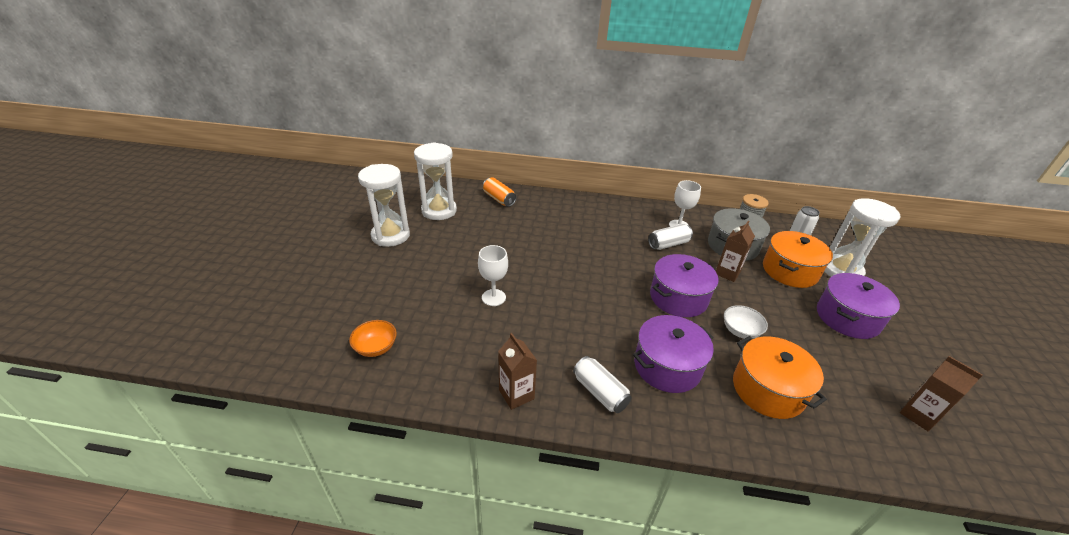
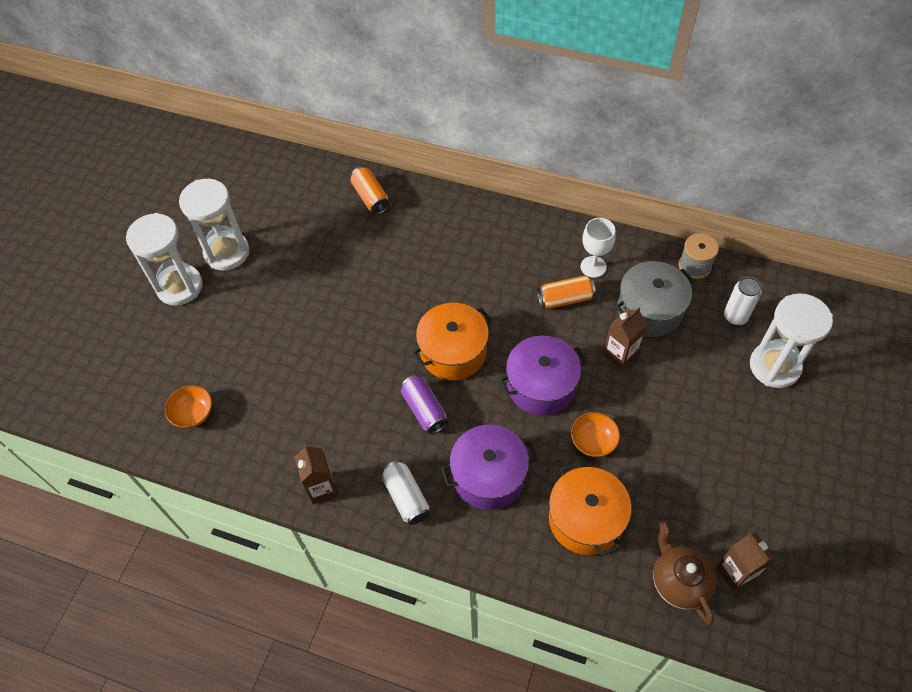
camera: 15 degrees right, 20 degrees up
white hourglass [414,142,457,220] -> white hourglass moved to [126,213,203,306]
white goblet [478,245,508,306] -> none
white can [648,224,693,250] -> orange can [537,275,596,309]
white bowl [724,305,768,339] -> orange bowl [571,412,620,457]
orange pot [763,231,833,288] -> orange pot moved to [412,303,492,380]
purple pot [817,273,900,339] -> none
none -> purple can [401,375,448,434]
none -> brown teapot [653,522,717,625]

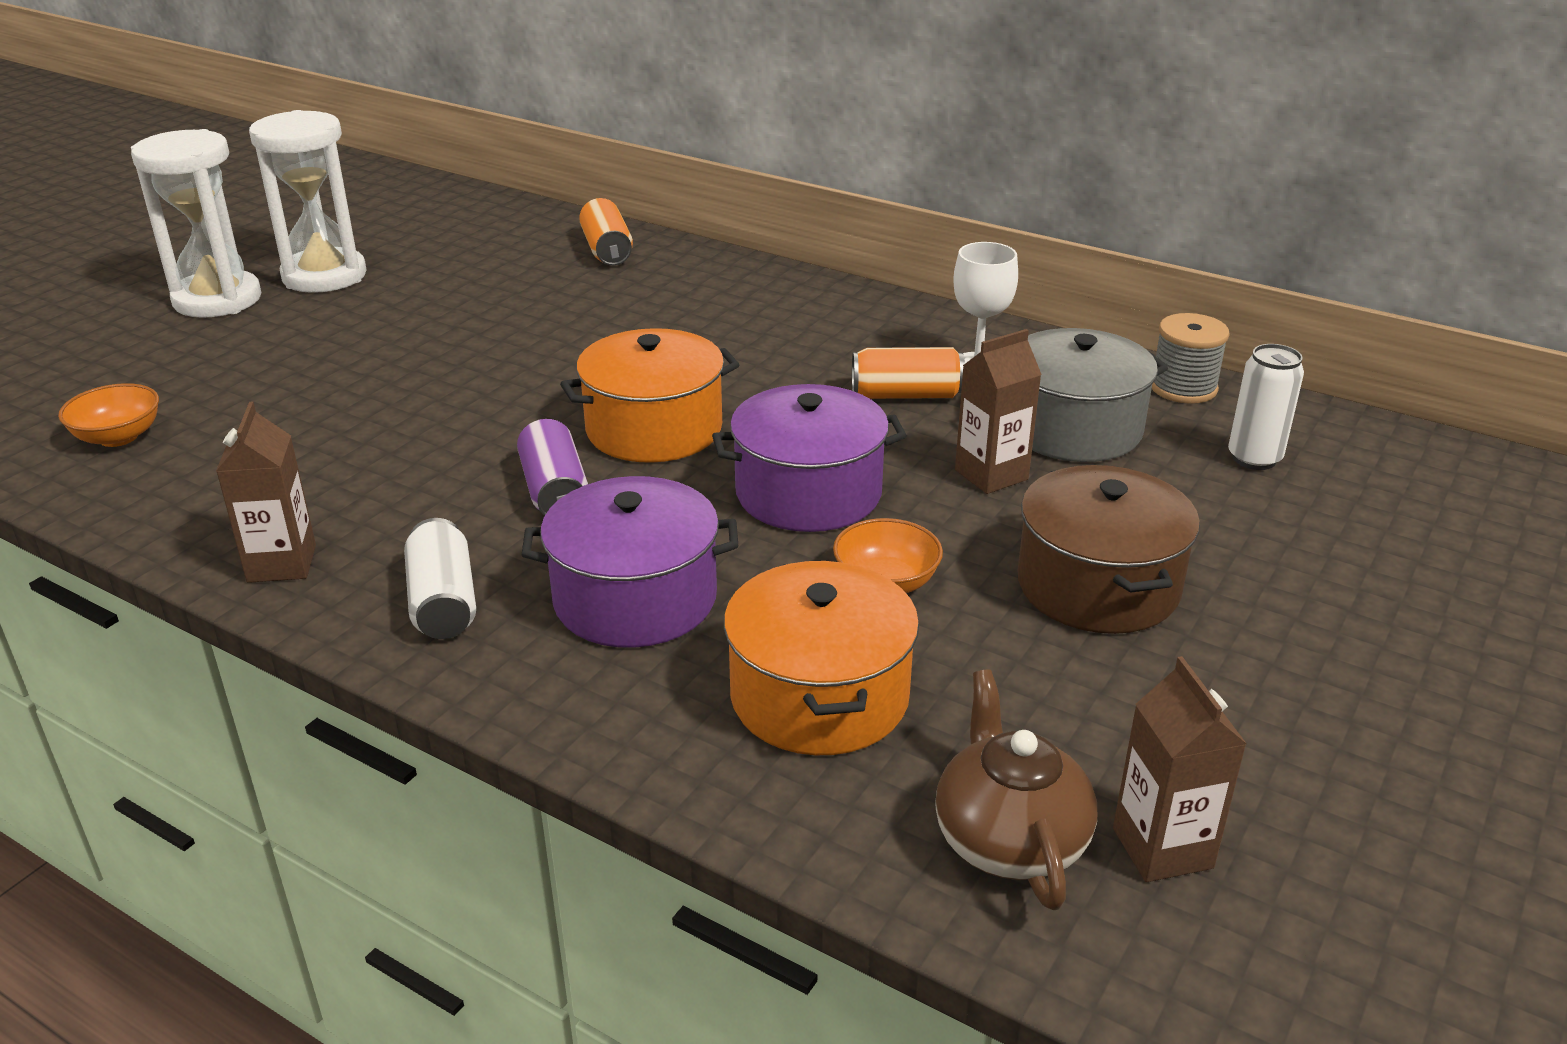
camera: 10 degrees right, 25 degrees down
white hourglass [750,293,833,388] -> none
none -> brown pot [1018,465,1200,634]

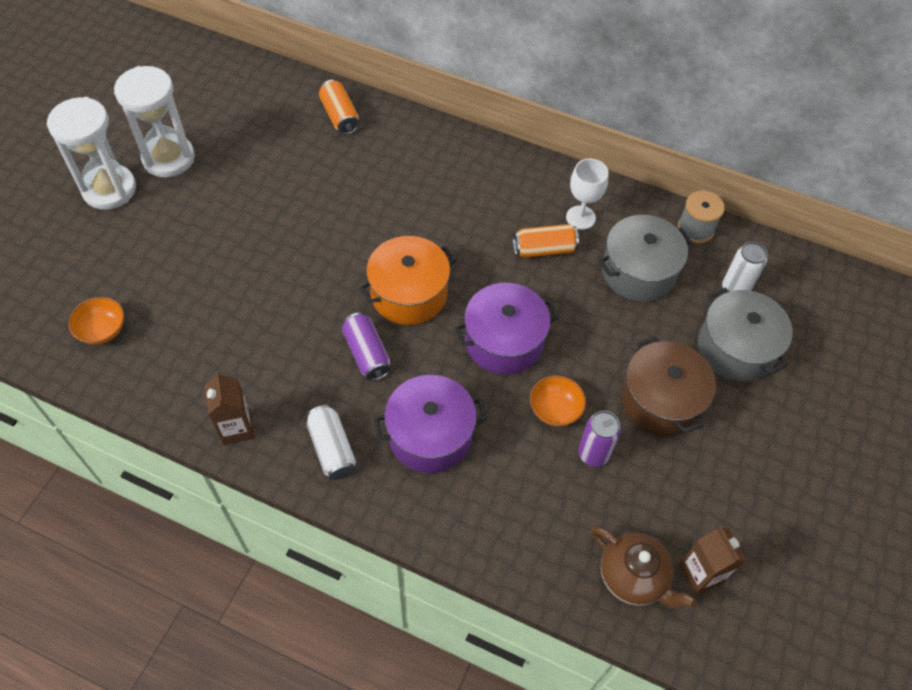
camera: 10 degrees left, 25 degrees up
orange pot [724,561,919,755] -> none
brown teapot [935,669,1097,910] -> brown teapot turned 150 degrees clockwise [591,526,697,609]
brown carton [955,329,1042,494] -> none
none -> purple can [578,411,621,467]
none -> grey pot [698,288,793,382]

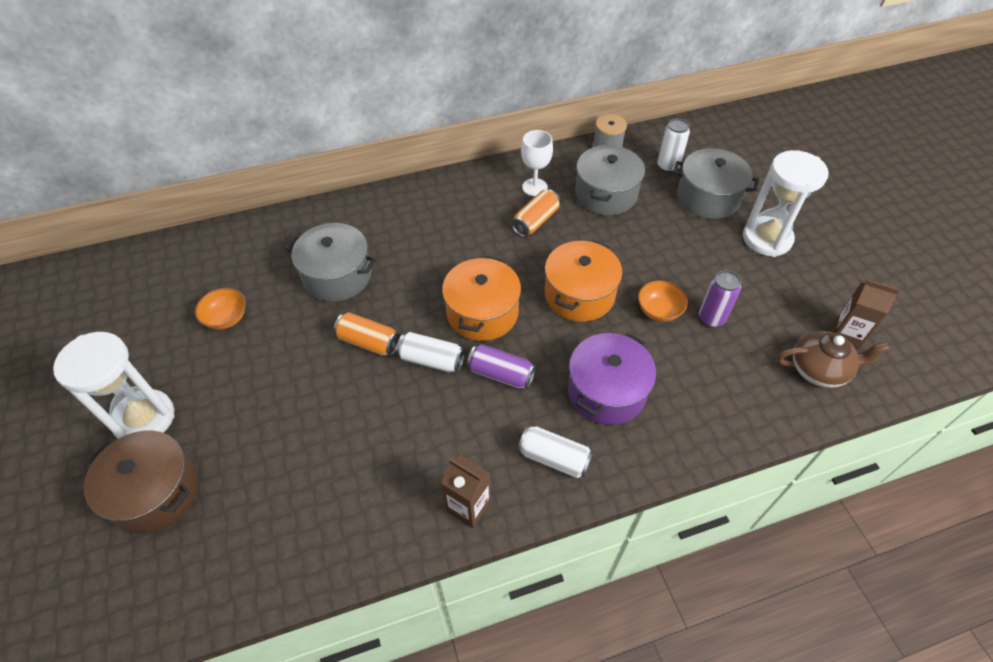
camera: 40 degrees left, 5 degrees down
orange bowl [68,297,124,345] -> orange bowl moved to [195,288,246,330]
white hourglass [114,66,195,177] -> white hourglass moved to [743,150,829,257]
orange can [319,80,359,135] -> orange can moved to [334,312,400,356]
purple pot [455,283,559,375] -> orange pot [545,240,623,322]
brown pot [621,337,716,436] -> brown pot moved to [84,430,199,534]
none -> grey pot [287,223,376,302]
none -> white can [397,332,465,373]

